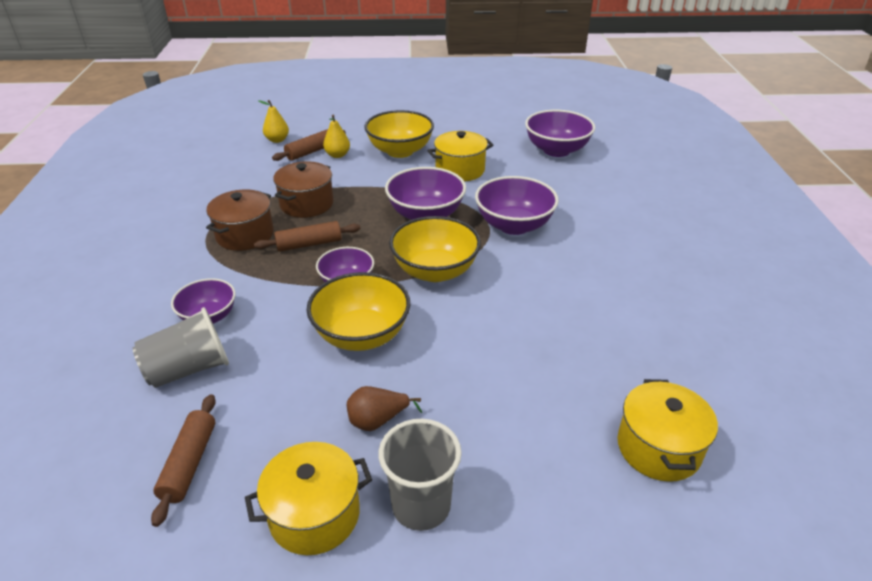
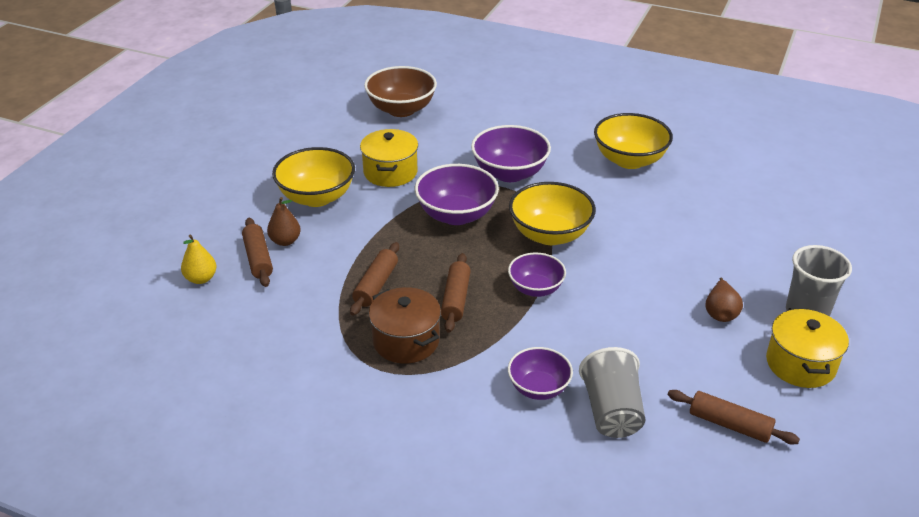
camera: 65 degrees left, 0 degrees up
brown pot [273,161,333,218] -> brown rolling pin [350,242,399,316]
yellow bowl [307,272,410,351] -> yellow bowl moved to [594,113,673,169]
yellow pear [323,115,350,158] -> brown pear [267,197,301,246]
purple bowl [525,110,595,157] -> brown bowl [364,66,437,117]
yellow pot [617,379,718,482] -> none

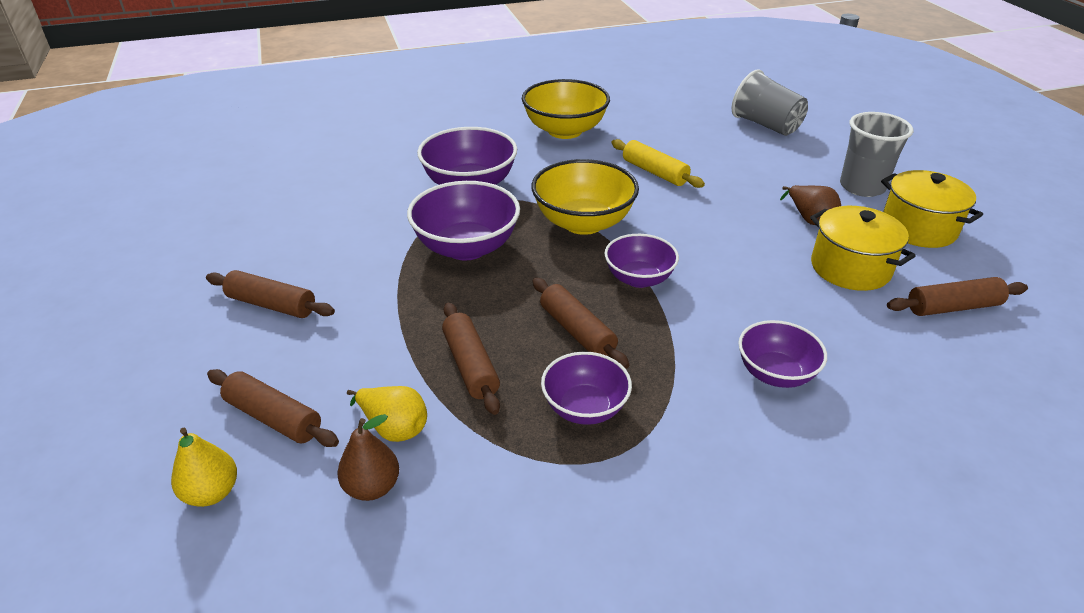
camera: 40 degrees left, 0 degrees up
brown pear [267,197,301,246] -> brown pear moved to [337,414,399,501]
yellow bowl [272,147,355,207] -> brown rolling pin [206,270,335,318]
yellow pot [360,129,418,187] -> yellow pot moved to [810,206,916,291]
brown bowl [364,66,437,117] -> none
brown pot [369,287,441,364] -> purple bowl [541,352,632,425]
grey cup [579,347,645,438] -> grey cup moved to [731,69,808,136]
none -> yellow pear [347,386,427,442]
none -> yellow rolling pin [611,139,705,188]

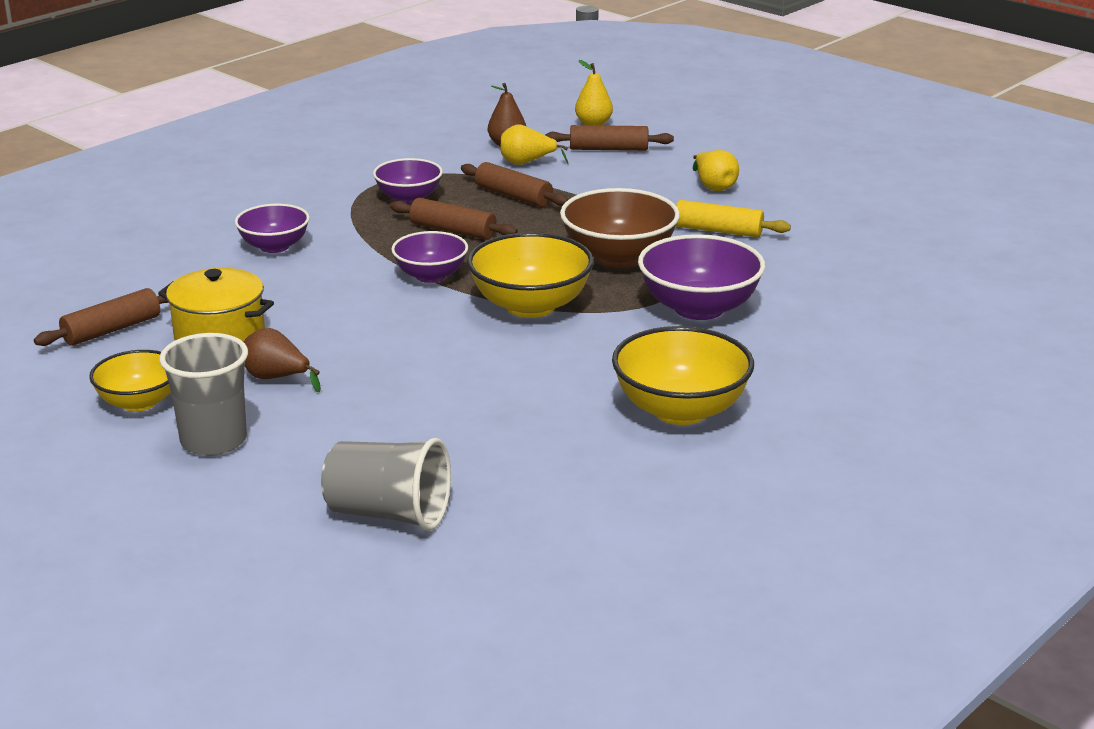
camera: 150 degrees right, 10 degrees down
brown rolling pin [206,270,335,318] -> yellow pear [693,150,739,191]
purple bowl [407,181,520,260] -> brown bowl [560,188,680,267]
yellow rolling pin [611,139,705,188] -> yellow rolling pin moved to [676,200,791,237]
yellow pot [881,170,983,248] -> yellow bowl [89,350,171,412]

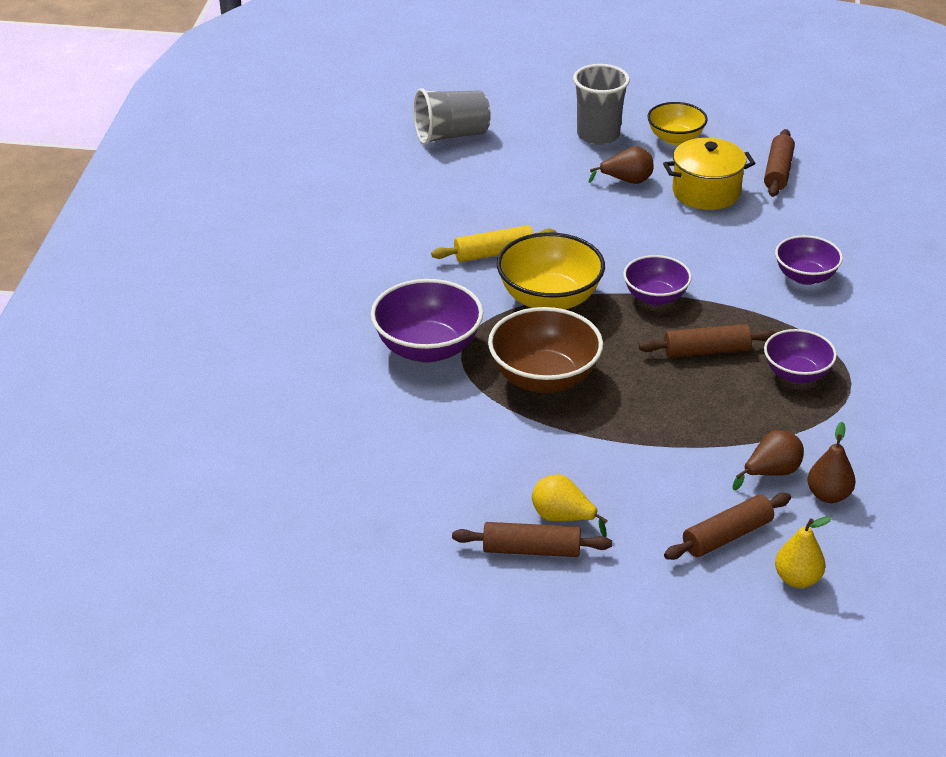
camera: 145 degrees right, 10 degrees up
brown rolling pin [461,162,569,207] -> brown rolling pin moved to [452,522,612,557]
yellow pear [501,124,568,165] -> brown pear [733,430,804,490]
yellow bowl [612,326,754,425] -> none
yellow rolling pin [676,200,791,237] -> yellow rolling pin moved to [431,225,557,262]

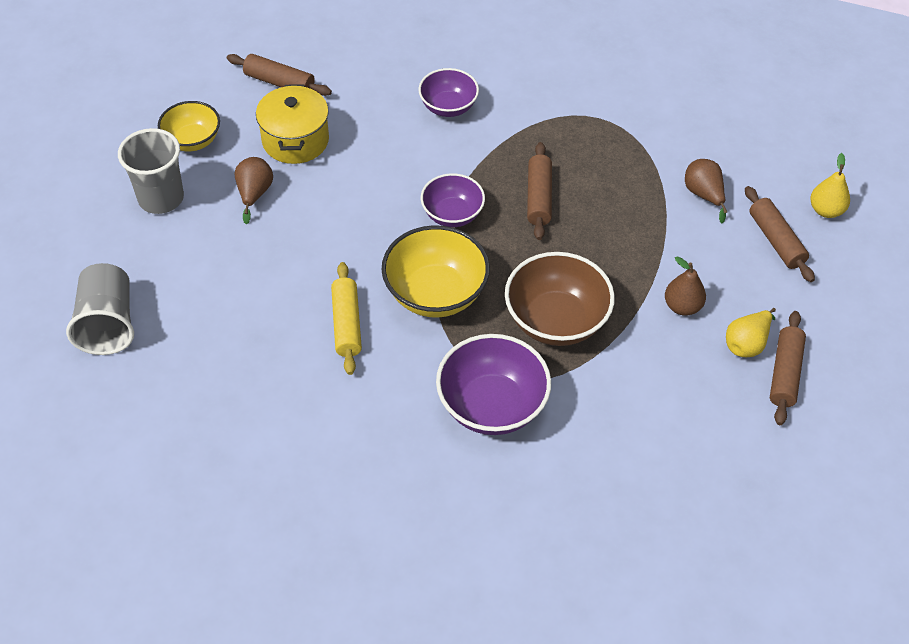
camera: 80 degrees left, 15 degrees up
purple bowl [764,329,837,383] -> none
brown pear [807,422,856,503] -> brown pear moved to [665,256,706,316]

